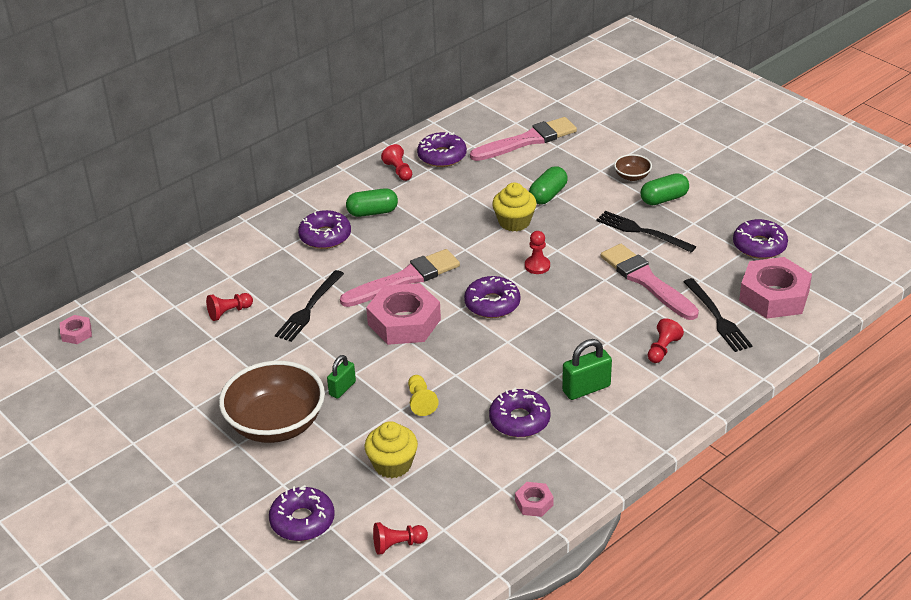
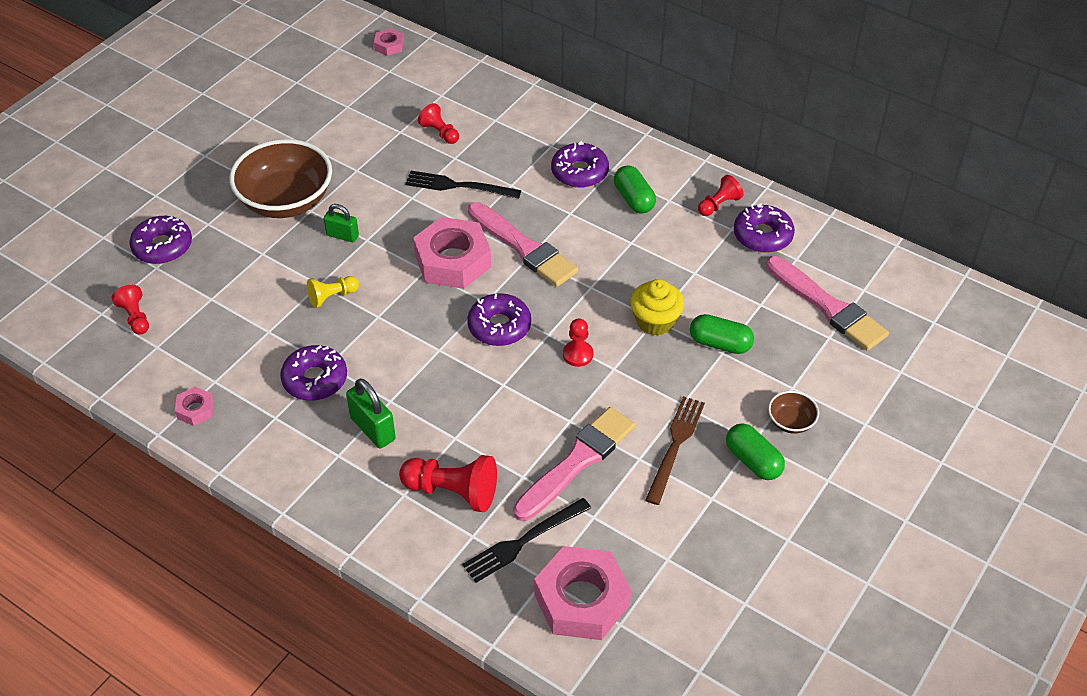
camera: 75 degrees right, 10 degrees up
yellow cupcake [364,421,418,478] -> none
black fork [596,211,696,253] -> brown fork [645,396,705,505]
red pawn [648,319,684,363] -> red pawn [399,455,497,512], size x1.68
purple donut [733,219,788,259] -> none

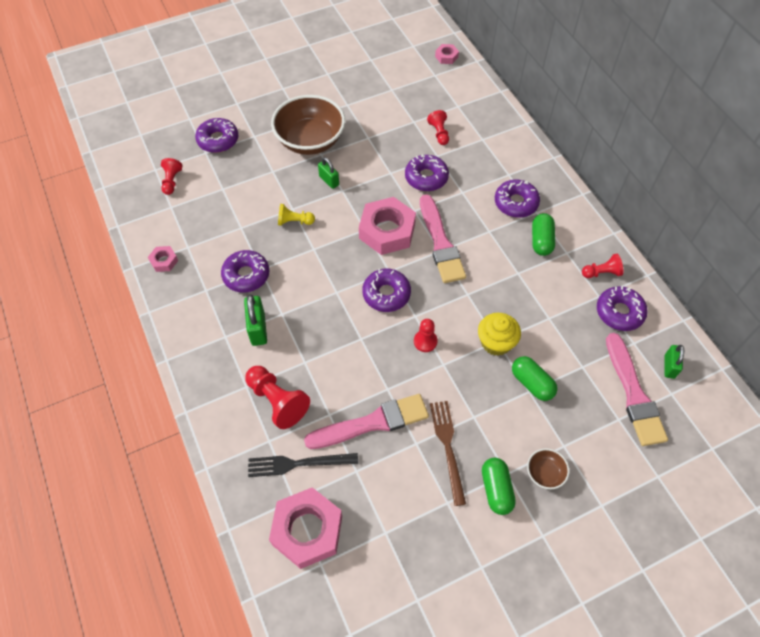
camera: 30 degrees right, 10 degrees up
black fork [405,171,521,199] -> purple donut [405,154,449,191]
brown fork [645,396,705,505] -> brown fork turned 60 degrees counterclockwise [430,401,466,506]
none -> green padlock [665,345,684,379]

